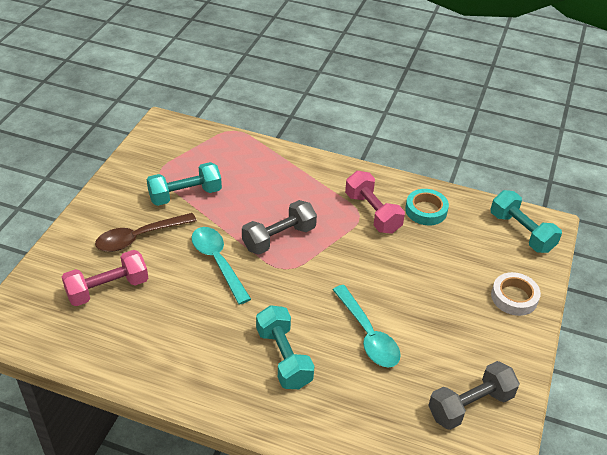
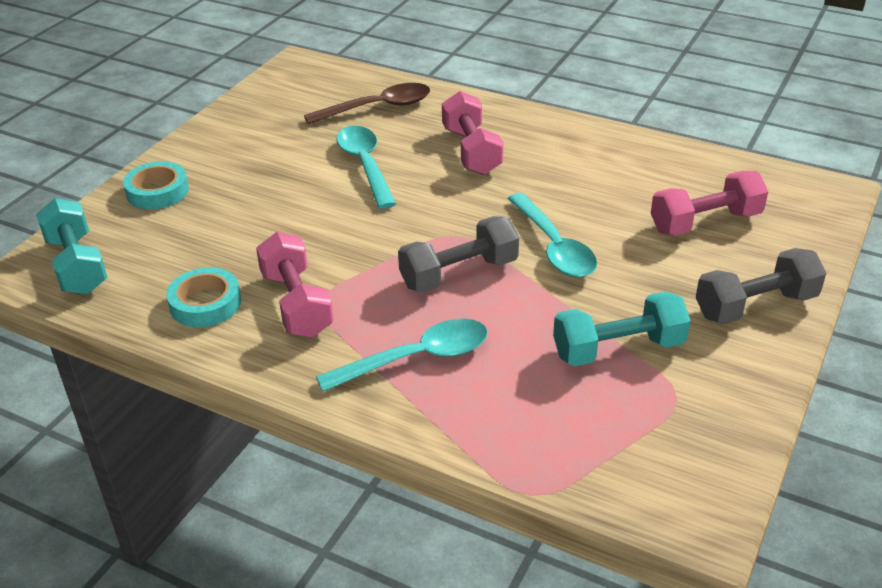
camera: 170 degrees left, 5 degrees down
brown spoon [95,213,197,252] -> brown spoon moved to [304,83,430,125]
turquoise dumbbell [256,305,314,389] -> pink dumbbell [442,91,503,175]
grey dumbbell [428,361,520,430] -> grey dumbbell moved to [696,248,826,324]
white tape [491,272,541,316] -> turquoise tape [123,161,189,209]
none -> turquoise spoon [316,319,488,392]

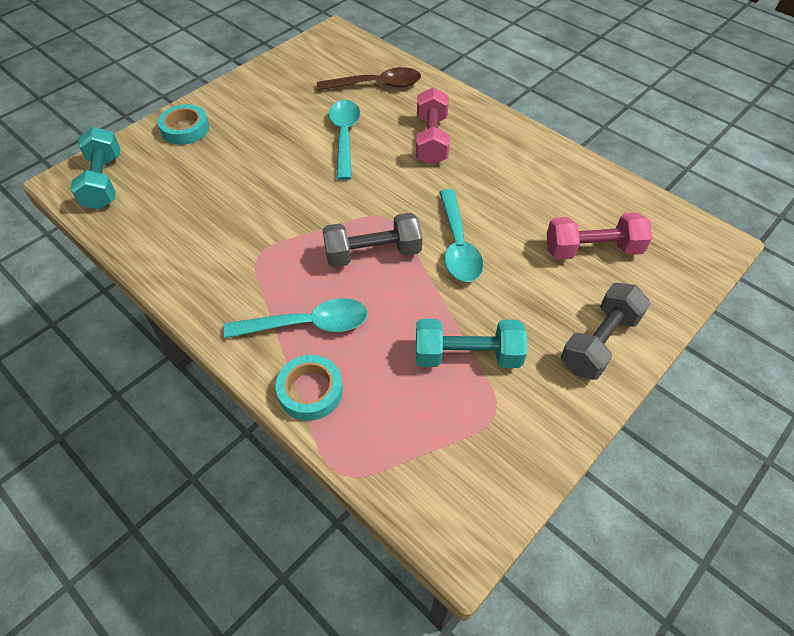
camera: 15 degrees right, 15 degrees up
turquoise tape [166,267,241,327] -> turquoise tape moved to [275,355,343,421]
pink dumbbell [256,232,334,337] -> none
grey dumbbell [696,248,826,324] -> grey dumbbell turned 45 degrees counterclockwise [561,283,650,380]

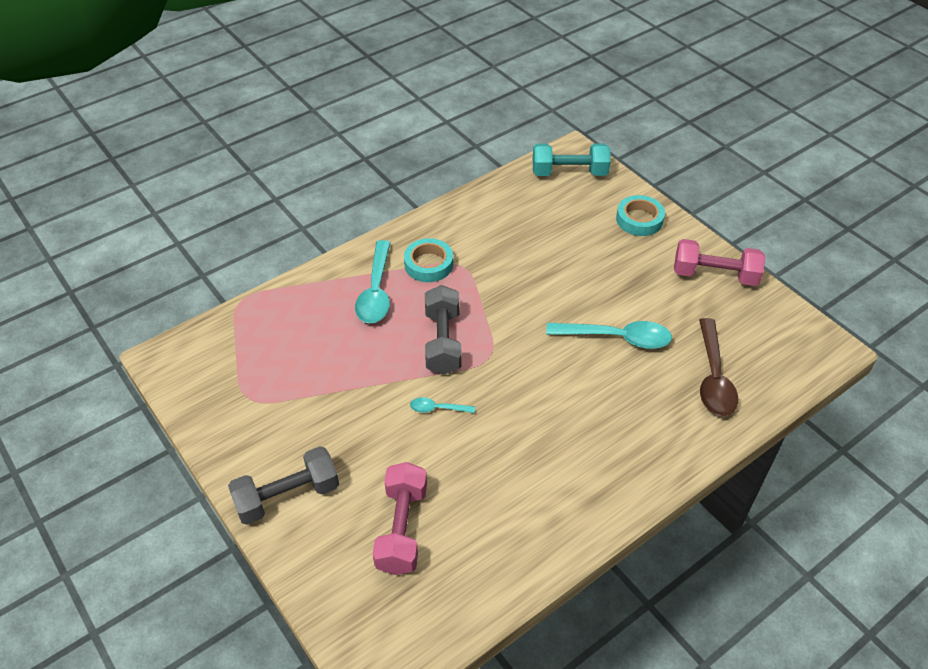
camera: 100 degrees right, 5 degrees down
turquoise tape [275,355,343,421] -> turquoise tape moved to [404,238,453,282]
pink dumbbell [416,87,450,165] -> pink dumbbell moved to [674,239,765,286]
turquoise dumbbell [416,319,527,368] -> none
turquoise spoon [439,189,483,282] -> turquoise spoon [410,397,475,413], size x0.49
grey dumbbell [561,283,650,380] -> grey dumbbell turned 75 degrees counterclockwise [228,446,339,525]

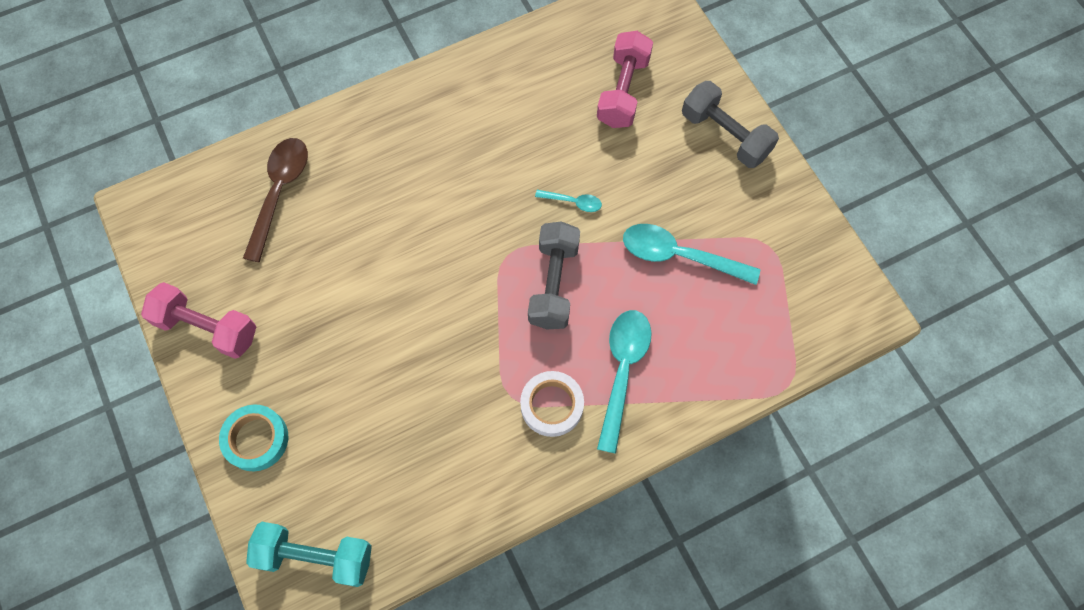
camera: 170 degrees left, 20 degrees up
grey dumbbell [228,446,339,525] -> grey dumbbell turned 60 degrees clockwise [682,81,779,168]
turquoise tape [404,238,453,282] -> white tape [520,371,584,437]
turquoise spoon [546,321,672,349] -> turquoise spoon moved to [623,224,760,285]

